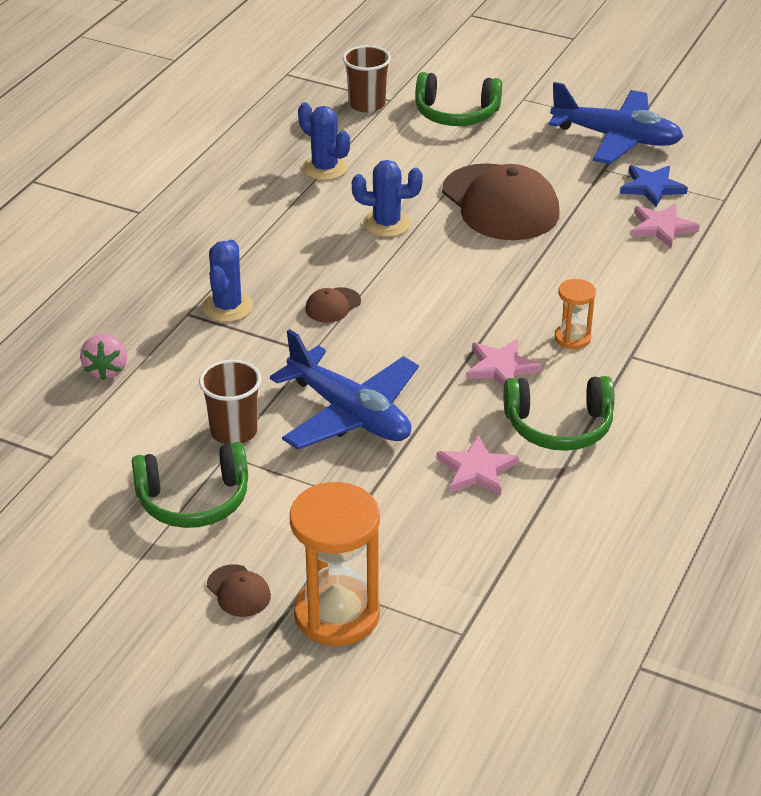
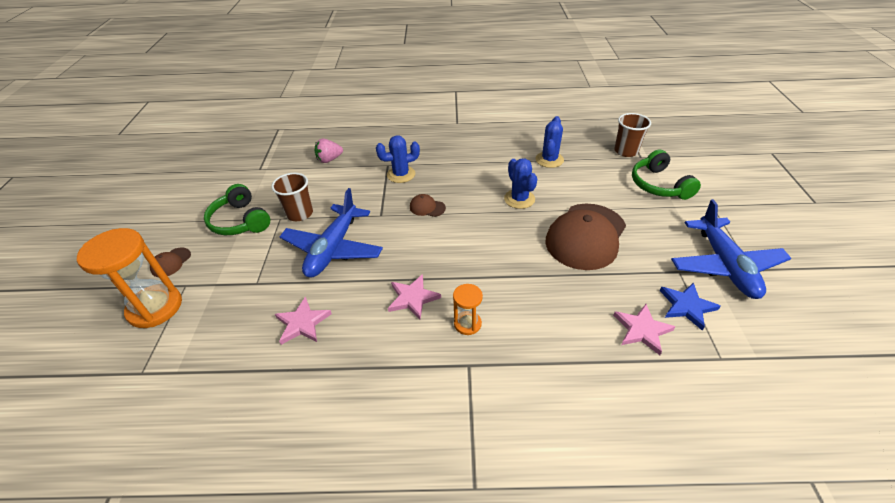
camera: 65 degrees right, 5 degrees up
green headphones [504,376,614,451] -> none

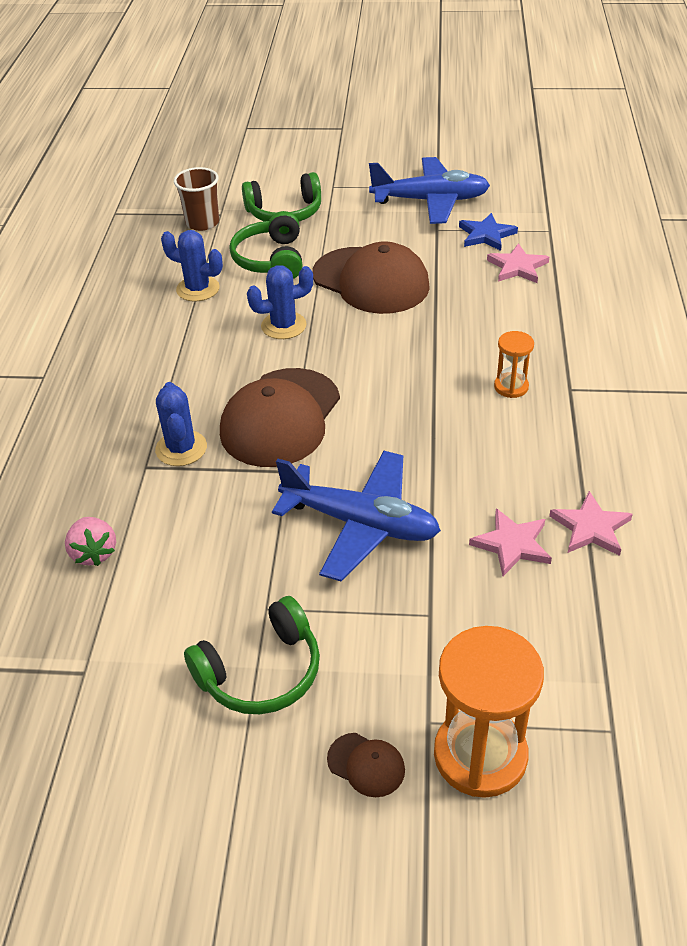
camera: 85 degrees left, 0 degrees up
brown cup [271,173,313,221] -> none
pink star [388,274,441,319] -> pink star moved to [549,491,633,556]
brown cap [410,194,446,217] -> brown cap [220,368,340,467], size x2.42
none -> green headphones [229,211,302,279]

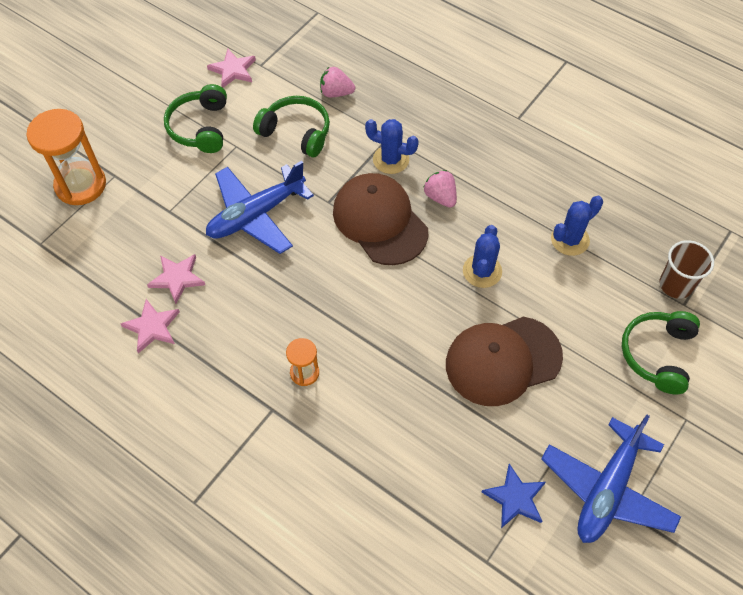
camera: 120 degrees right, 15 degrees up
green headphones [229,211,302,279] -> green headphones moved to [253,96,330,157]
brown cap [327,733,405,797] -> none
pink star [487,243,549,283] -> pink star moved to [207,49,256,88]
none -> pink strawberry [423,170,457,208]

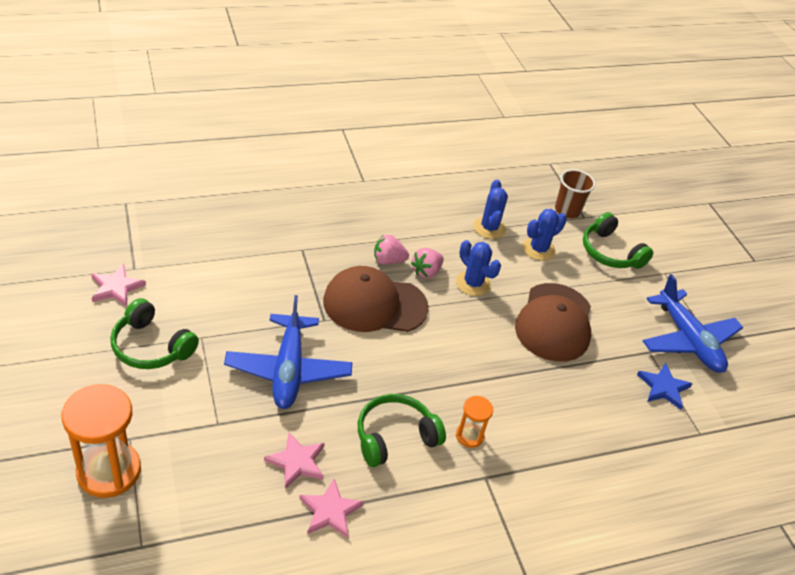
camera: 60 degrees left, 15 degrees down
green headphones [253,96,330,157] -> green headphones moved to [358,394,446,467]
pink strawberry [320,66,355,97] -> pink strawberry moved to [411,248,444,278]
blue cactus [365,119,419,174] -> blue cactus moved to [523,209,567,261]

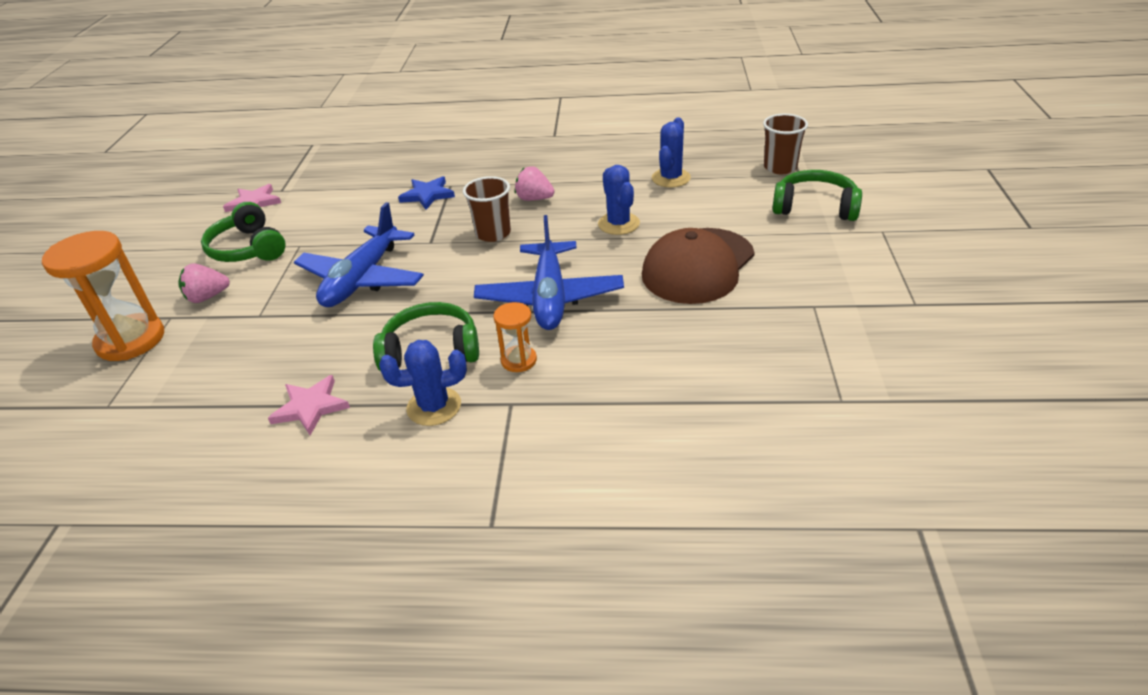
camera: 30 degrees right, 5 degrees down
pink star [264,432,324,489] -> none
brown cap [323,266,429,332] -> brown cup [463,176,511,242]
pink strawberry [411,248,444,278] -> pink strawberry moved to [178,264,230,303]
blue cactus [523,209,567,261] -> blue cactus moved to [379,340,467,426]
green headphones [583,212,653,269] -> green headphones turned 120 degrees clockwise [772,170,862,221]
blue star [637,363,692,410] -> blue star moved to [398,176,455,210]
blue plane [643,274,743,373] -> blue plane moved to [474,215,624,330]

